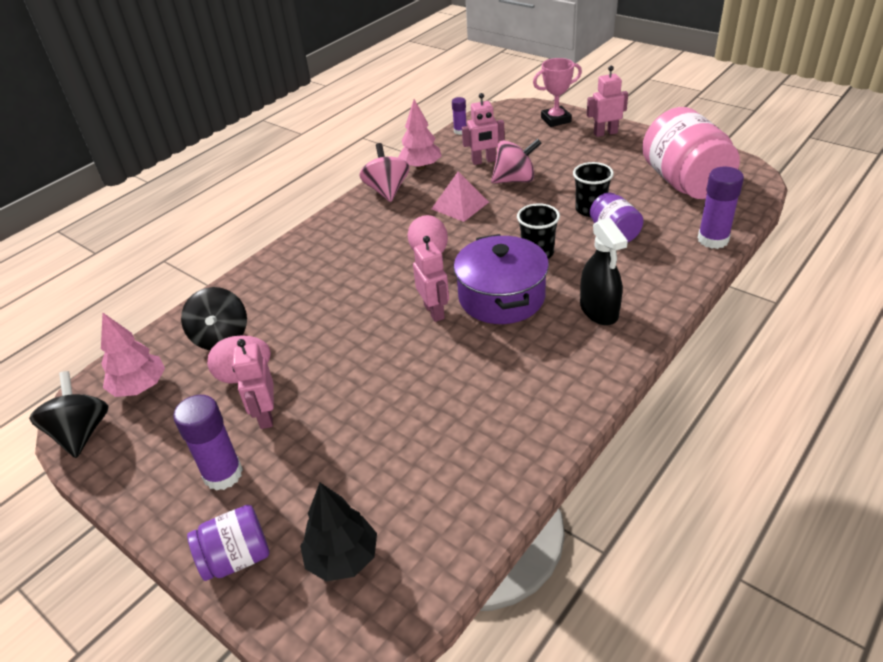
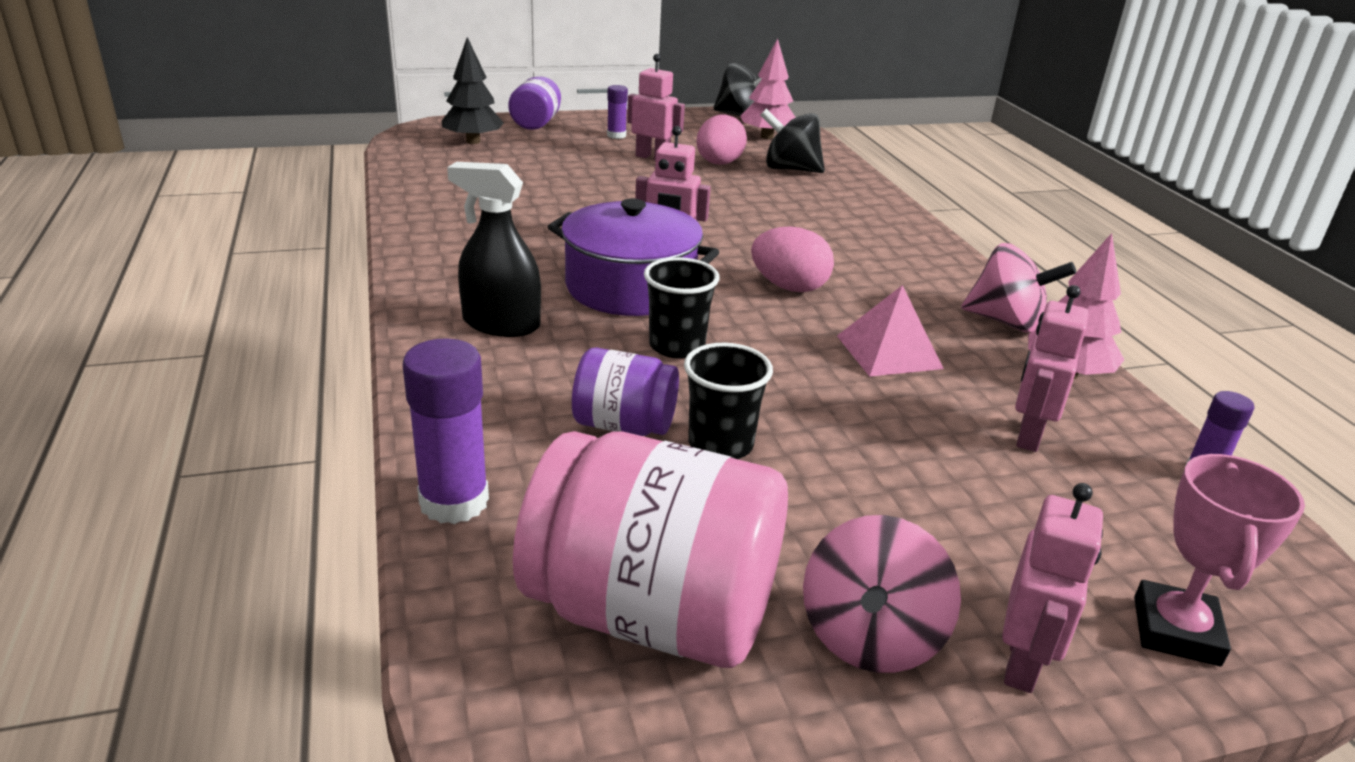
camera: 120 degrees right, 10 degrees down
purple glue stick [173,395,243,491] -> purple glue stick [607,85,628,139], size x0.57
pink spinning top [491,138,542,183] -> pink spinning top moved to [803,515,961,673]

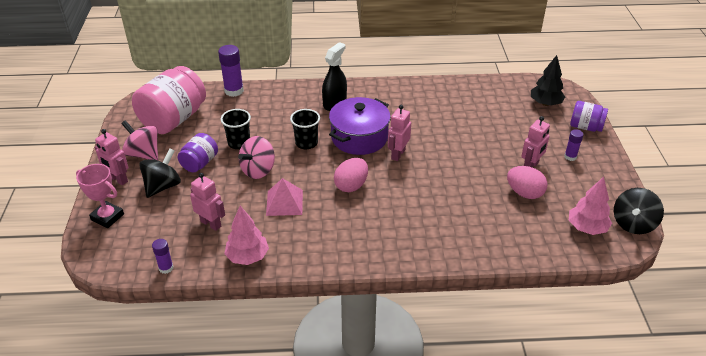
camera: 105 degrees right, 10 degrees up
purple jar [572,347,679,436] -> purple jar moved to [178,133,218,173]
black spinning top [761,108,825,173] -> black spinning top moved to [139,149,181,198]
pink spinning top [961,243,1076,333] -> pink spinning top moved to [238,136,275,179]

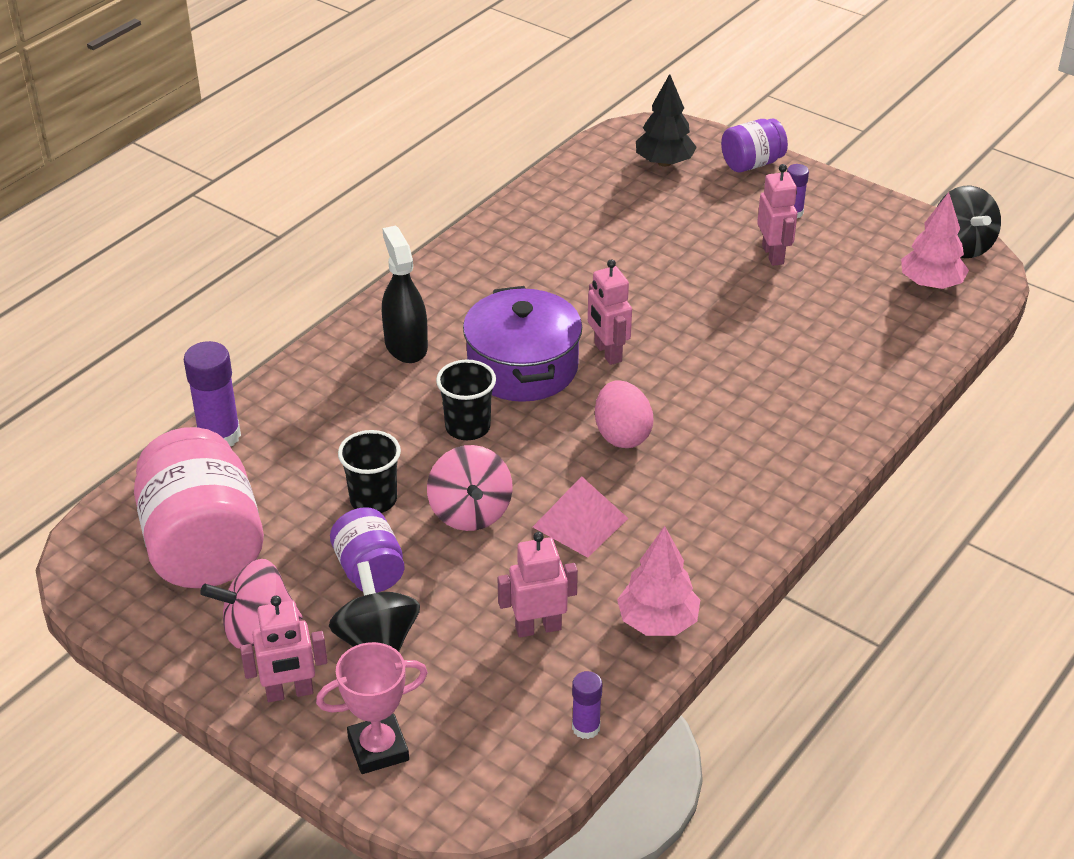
camera: 50 degrees left, 0 degrees up
pink egg [507,166,547,199] -> none

